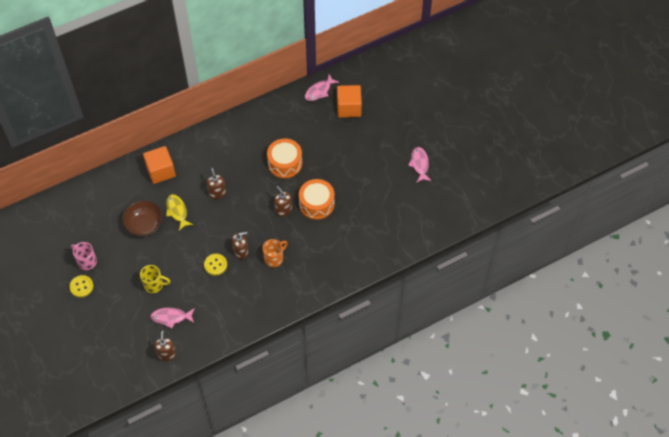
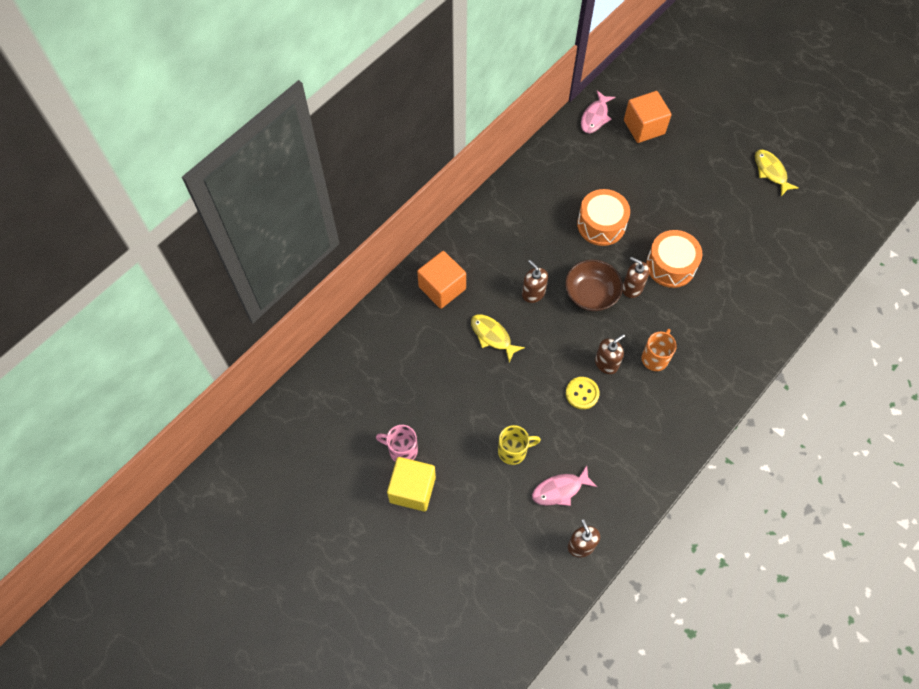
camera: 20 degrees left, 5 degrees up
yellow button [70,275,93,297] -> yellow cube [387,457,436,511]
brown bowl [122,200,163,236] -> brown bowl moved to [565,260,623,311]
pink fish [408,147,432,183] -> yellow fish [755,150,799,196]

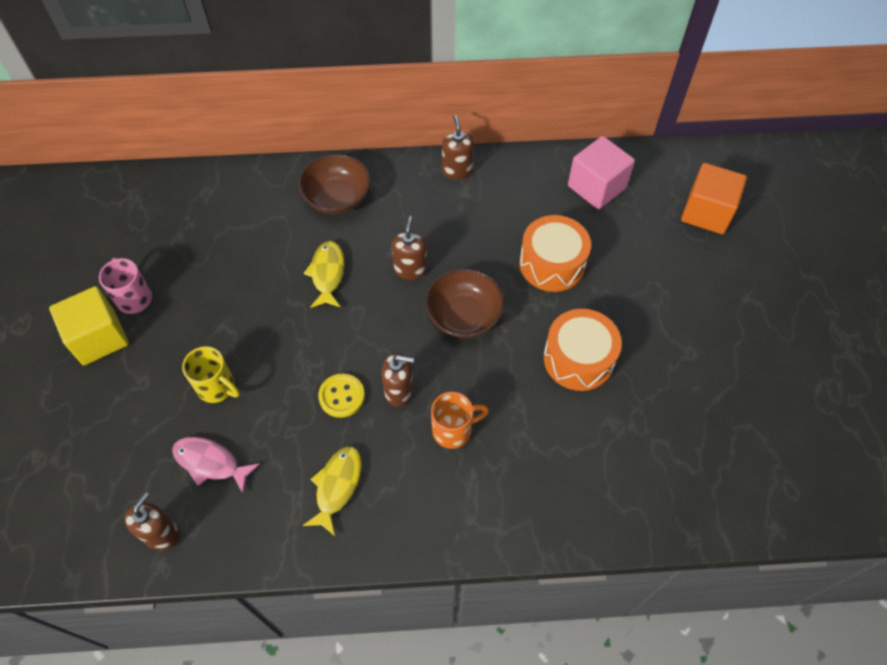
camera: 45 degrees right, 5 degrees down
orange cube [417,251,466,309] -> brown bowl [298,154,371,214]
pink fish [581,90,616,133] -> none
brown soap dispenser [622,257,649,298] -> brown soap dispenser moved to [442,115,474,180]
yellow fish [755,150,799,196] -> yellow fish moved to [303,446,362,536]
none -> pink cube [568,136,635,209]

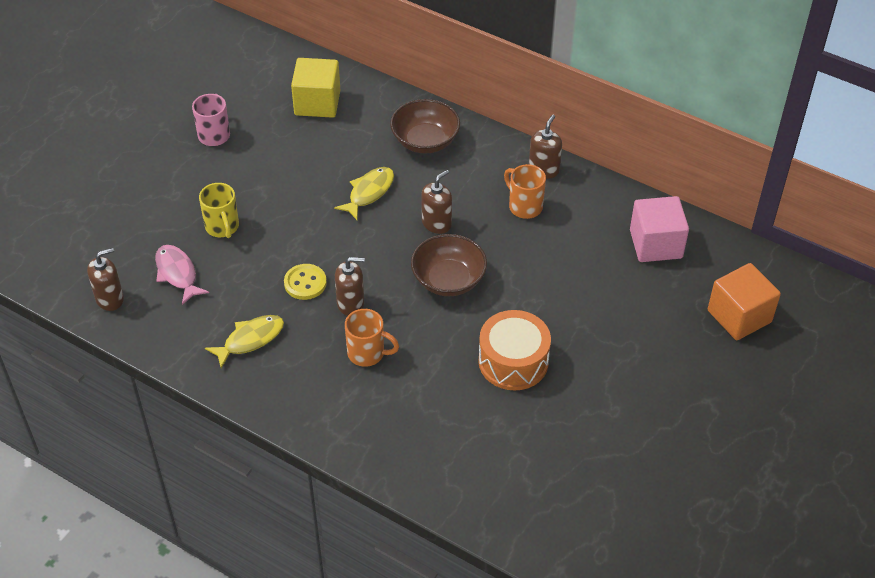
camera: 35 degrees right, 10 degrees down
yellow cube [49,286,129,365] -> yellow cube moved to [291,58,340,118]
brown soap dispenser [381,353,414,407] -> brown soap dispenser turned 45 degrees counterclockwise [335,257,365,316]
orange drum [520,215,591,292] -> none
none -> orange mug [504,164,546,219]

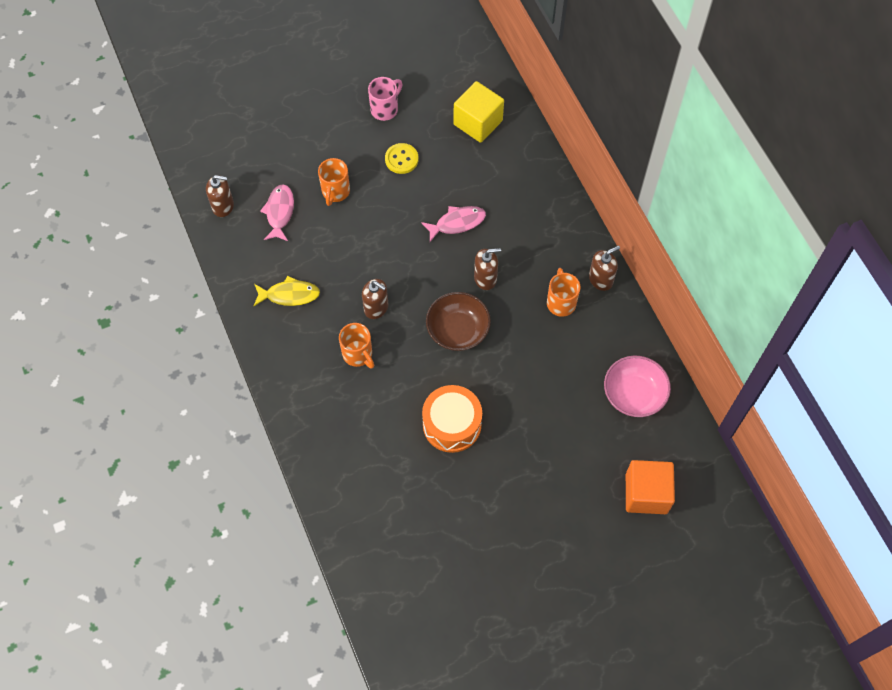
camera: 35 degrees right, 15 degrees up
yellow mug [199,183,239,238] -> orange mug [318,158,350,206]
yellow button [284,264,327,300] -> yellow button moved to [385,143,418,174]
yellow fish [334,167,394,220] -> pink fish [421,206,486,242]
brown bowl [390,99,460,153] -> none
pink cube [630,196,689,262] -> pink bowl [604,356,671,417]

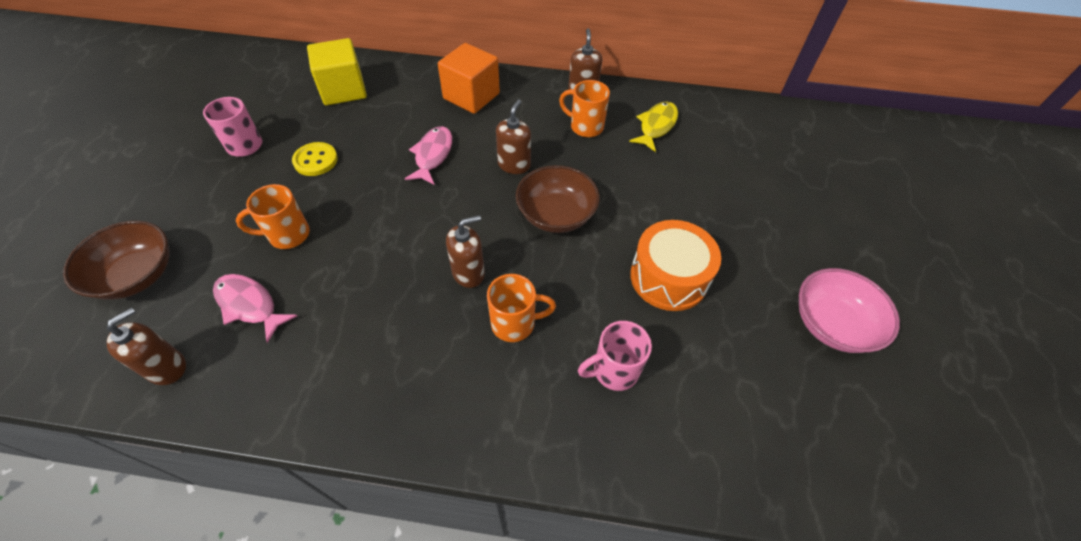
camera: 60 degrees left, 10 degrees down
yellow fish [254,276,320,306] -> yellow fish moved to [629,101,678,152]
orange mug [318,158,350,206] -> orange mug turned 120 degrees clockwise [236,184,310,249]
pink bowl [604,356,671,417] -> pink bowl moved to [799,268,900,353]
orange cube [626,460,675,514] -> orange cube moved to [438,43,500,114]
none -> brown bowl [63,221,170,300]
none -> pink mug [578,321,652,391]

